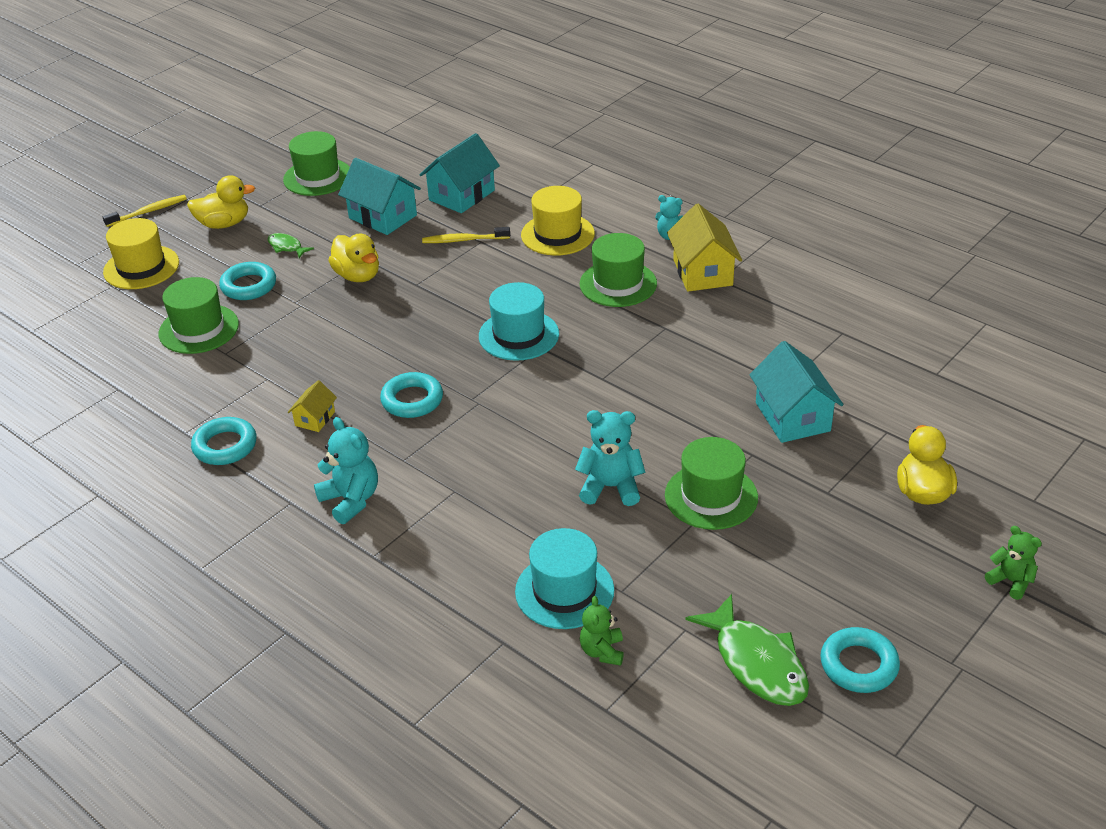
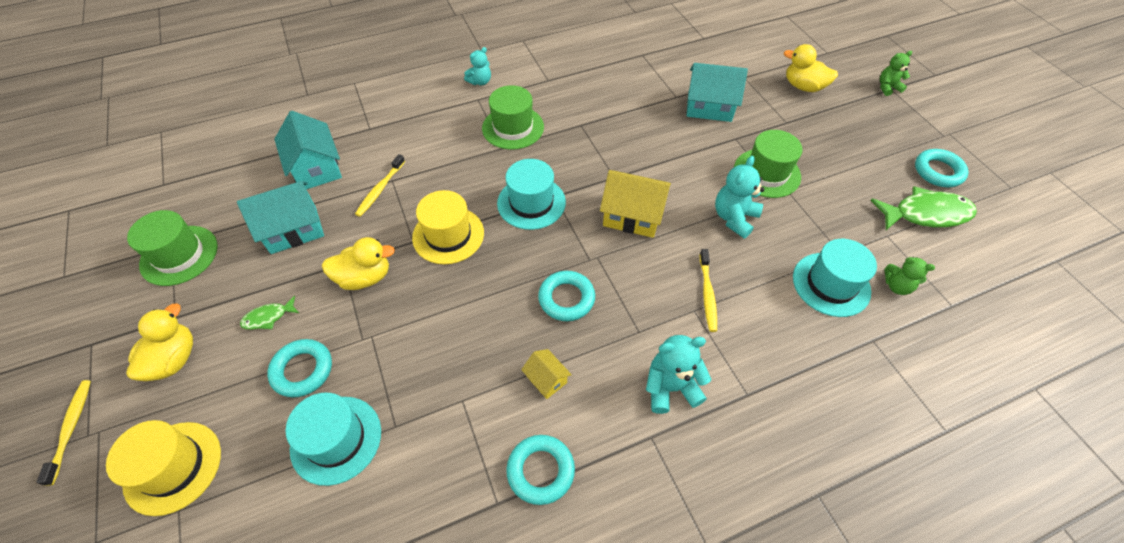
camera: 65 degrees left, 15 degrees up
green hat [159,277,239,354] -> turquoise hat [286,392,381,486]
yellow hat [521,186,595,256] -> yellow hat moved to [412,190,484,264]
yellow house [667,204,742,292] -> yellow house moved to [600,170,671,238]
none -> yellow toothbrush [700,249,717,332]

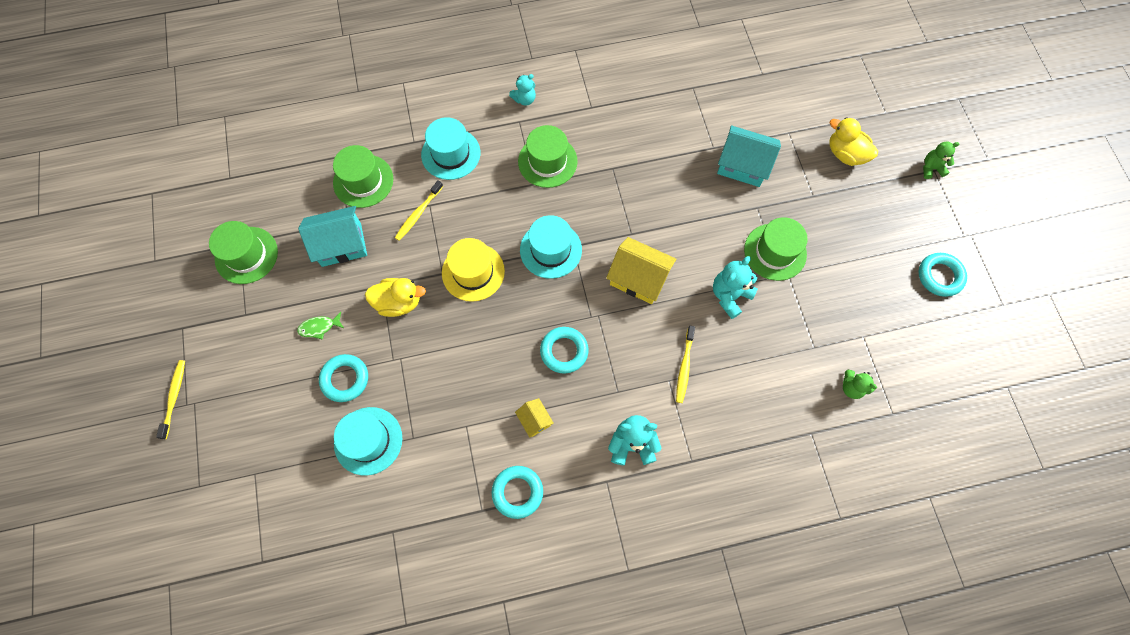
camera: 10 degrees right, 15 degrees up
yellow hat [106,420,221,516] -> none
yellow duck [126,303,193,381] -> none
turquoise house [274,111,342,189] -> green hat [333,145,393,208]
turquoise hat [793,239,877,317] -> turquoise hat moved to [421,117,480,180]
green fish [871,186,977,230] -> none

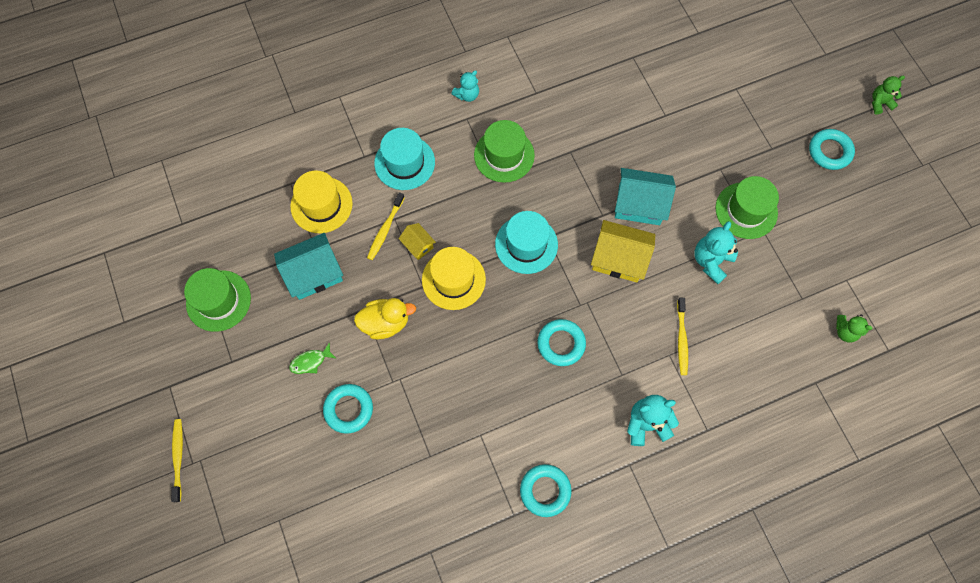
camera: 10 degrees left, 0 degrees up
green hat [333,145,393,208] -> yellow hat [290,171,353,233]
turquoise hat [334,407,402,476] -> none
yellow house [515,398,554,438] -> yellow house moved to [399,223,436,260]
turquoise house [717,125,781,187] -> turquoise house moved to [615,168,676,225]
yellow duck [829,117,878,166] -> none
turquoise ring [919,253,967,297] -> turquoise ring moved to [809,129,855,170]

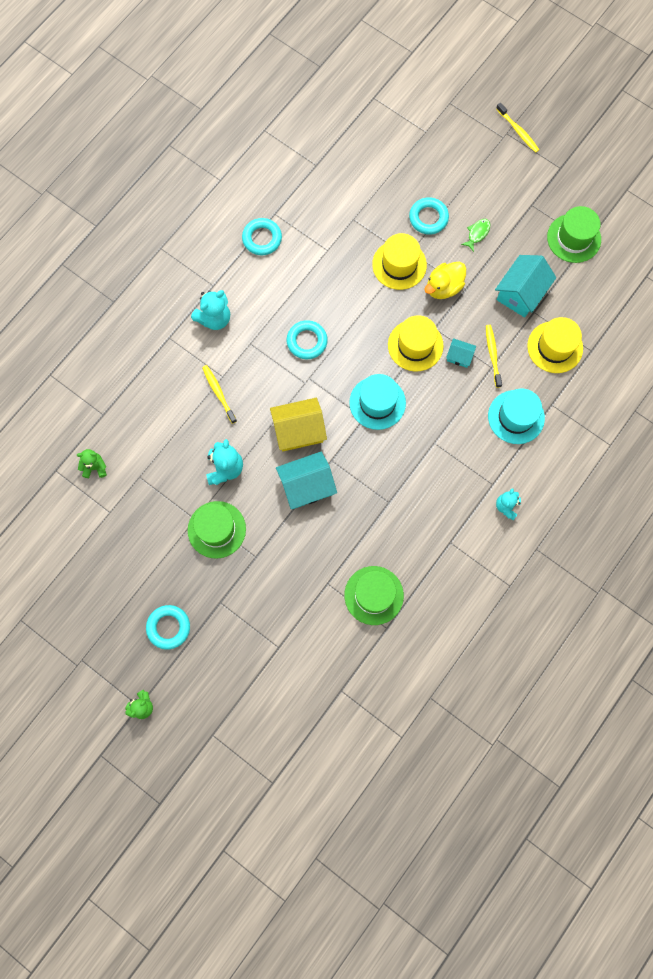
camera: 150 degrees right, 5 degrees up
yellow house [399,223,436,260] -> turquoise house [446,338,476,368]
green hat [474,120,535,183] -> green hat moved to [344,566,404,625]
none -> yellow hat [372,233,427,290]

